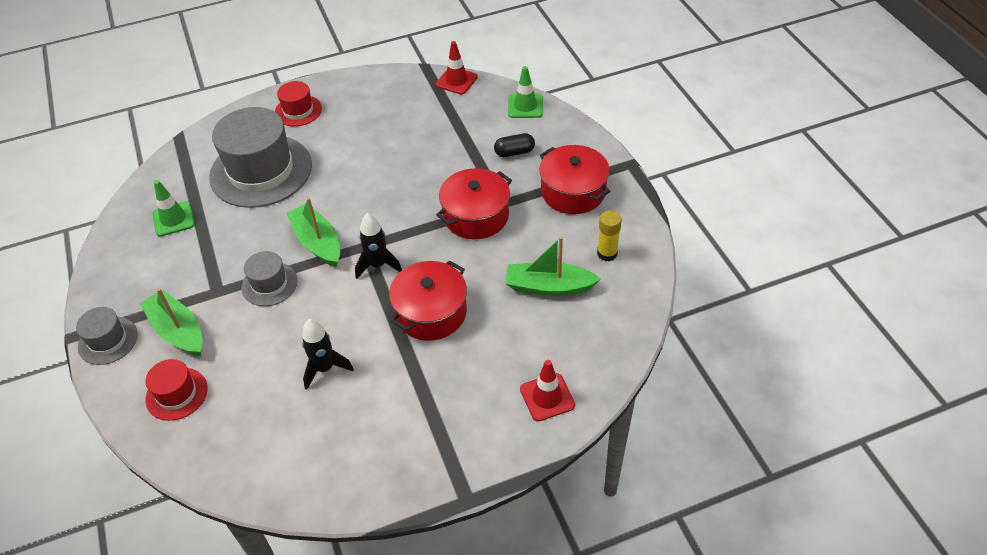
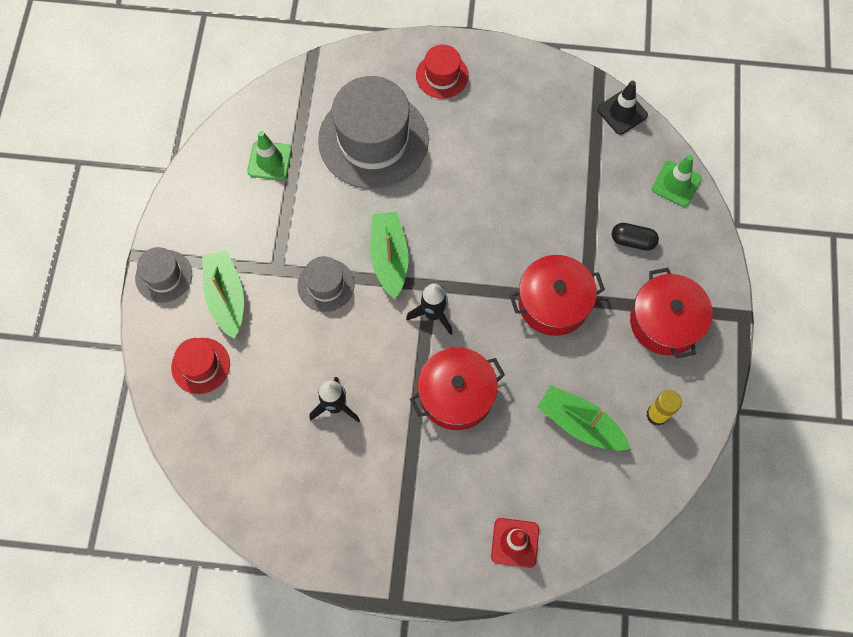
camera: 25 degrees right, 20 degrees up
red traffic cone [436,41,478,94] -> black traffic cone [597,81,648,135]

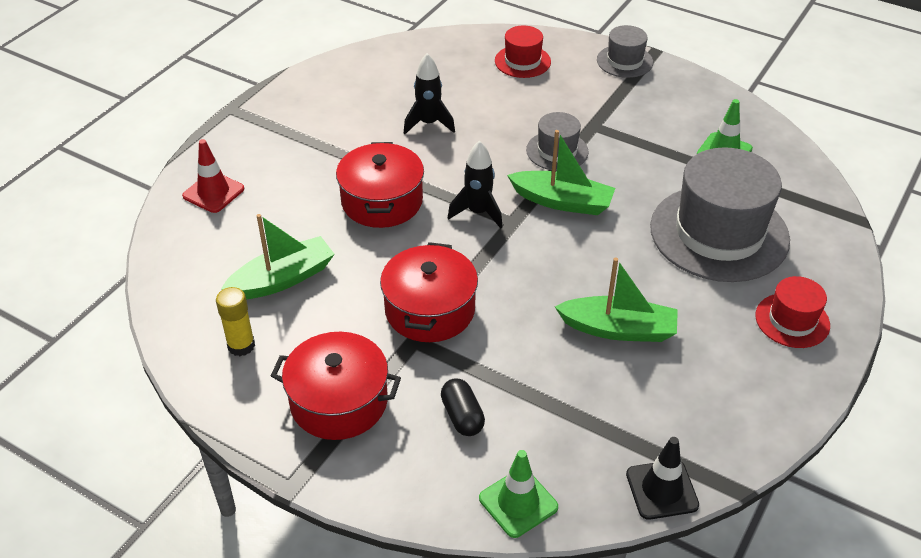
camera: 115 degrees right, 25 degrees down
green boat [202,250,244,338] -> green boat moved to [555,257,678,342]
black capsule [612,223,659,250] -> black capsule turned 60 degrees counterclockwise [441,378,485,436]

